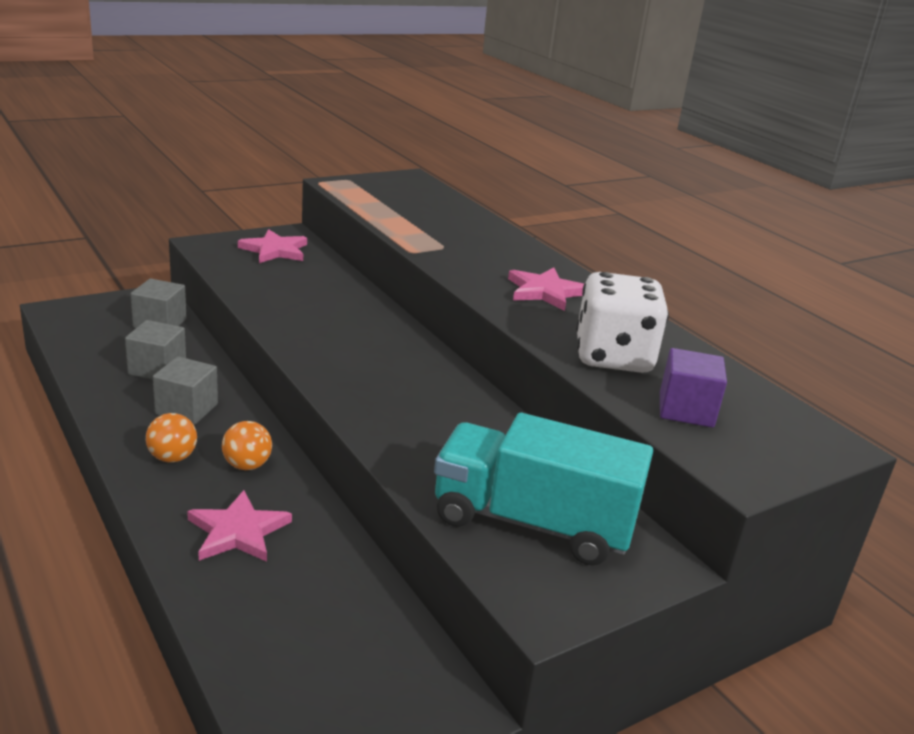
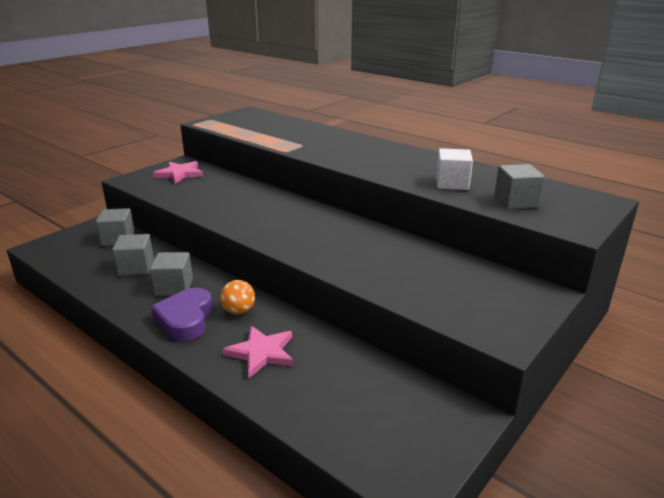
camera: 15 degrees left, 0 degrees up
orange ball [146,413,197,462] -> purple heart [151,288,213,342]
turquoise truck [434,413,653,565] -> none
pink star [508,267,584,311] -> none
white dice [576,272,669,373] -> white cube [436,148,473,190]
purple cube [660,348,727,428] -> grey cube [494,164,545,209]

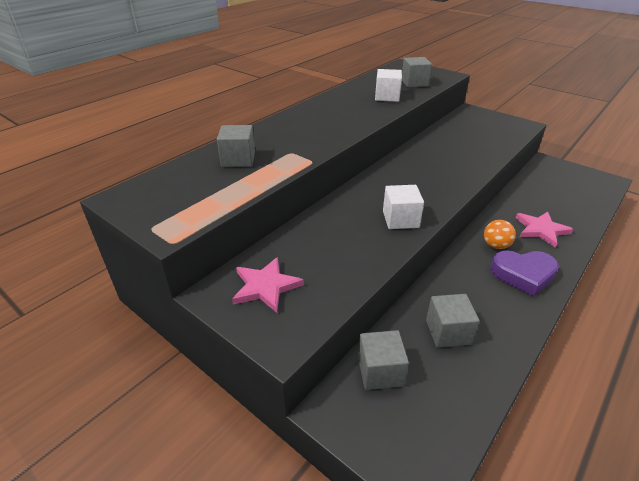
camera: 90 degrees left, 10 degrees up
grey cube [150,252,193,296] -> grey cube moved to [217,125,255,167]
none -> white cube [383,185,424,229]

